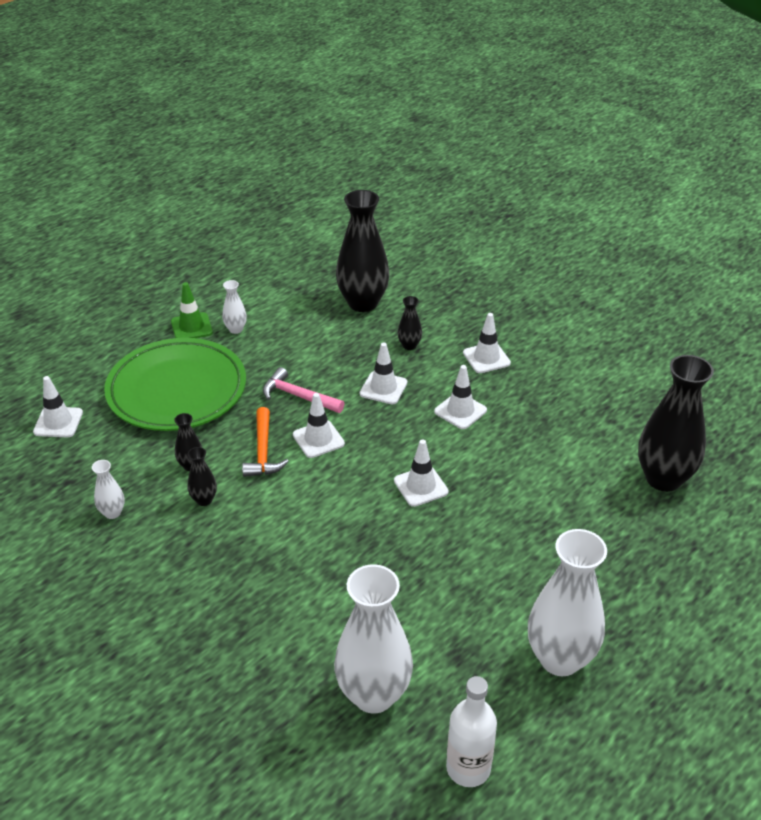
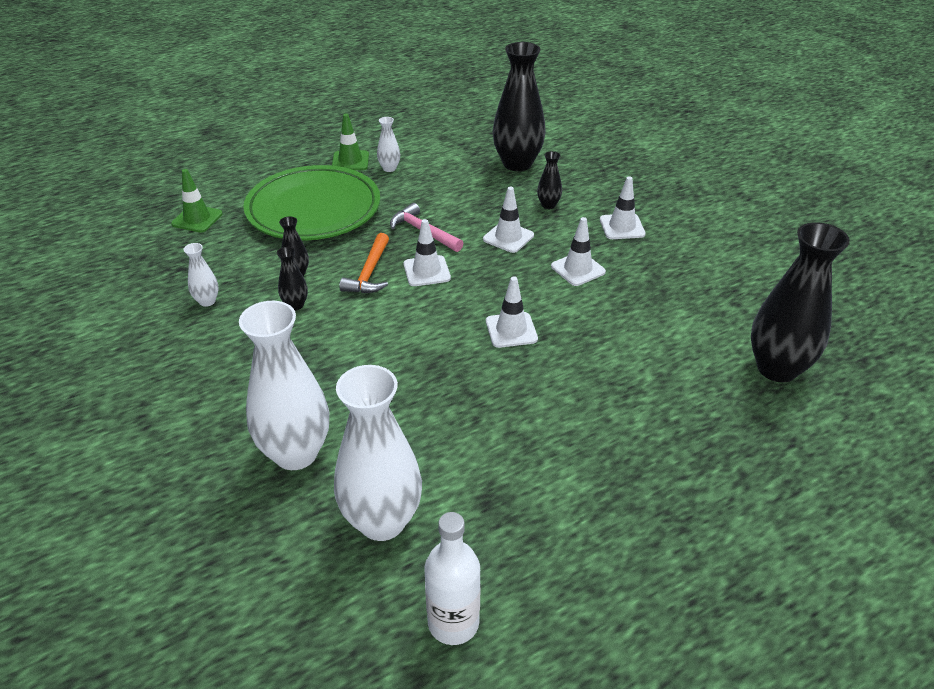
camera: 15 degrees right, 0 degrees up
white traffic cone [33,376,83,437] -> green traffic cone [171,169,223,232]
white vase [528,529,607,676] -> white vase moved to [239,301,329,470]

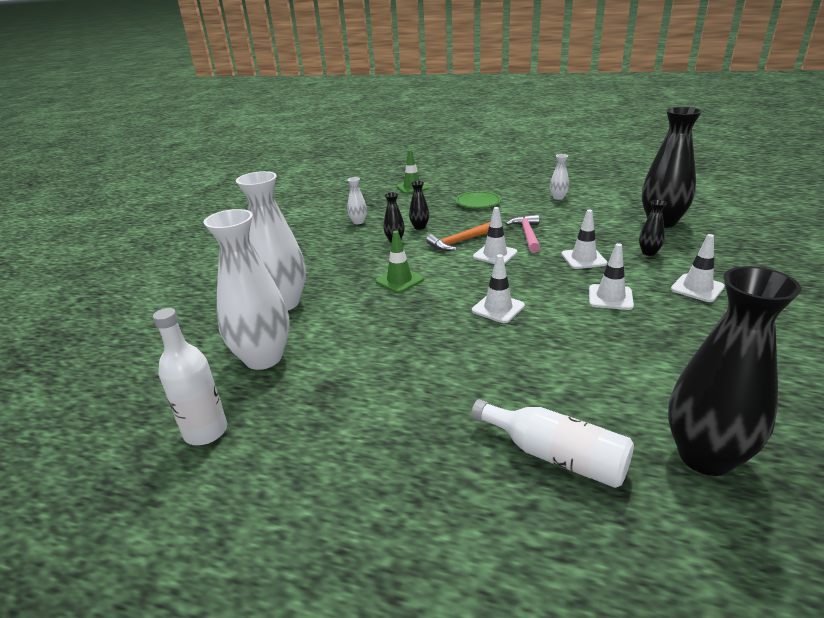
camera: 50 degrees right, 10 degrees down
green plate [243,165,380,240] -> green plate [456,191,501,208], size x0.45
green traffic cone [332,114,369,170] -> green traffic cone moved to [375,231,424,293]
none -> white bottle [471,399,634,488]

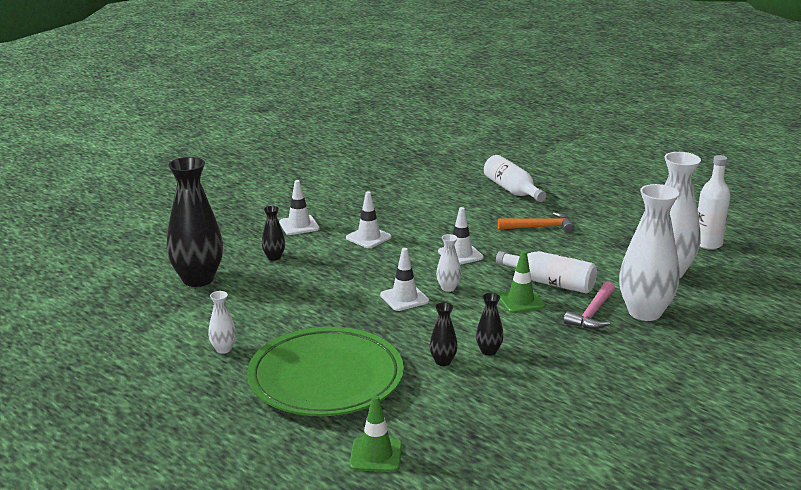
camera: 155 degrees left, 5 degrees down
white vase [347,177,367,224] -> white vase moved to [436,234,461,292]
orange hammer [426,222,490,251] -> orange hammer moved to [498,212,574,233]
green plate [456,191,501,208] -> green plate [247,327,404,416], size x2.23
pink hammer [506,215,540,253] -> pink hammer moved to [564,281,615,329]
white traffic cone [561,210,608,269] -> none
black vase [668,266,801,476] -> none
none -> white bottle [496,251,597,294]

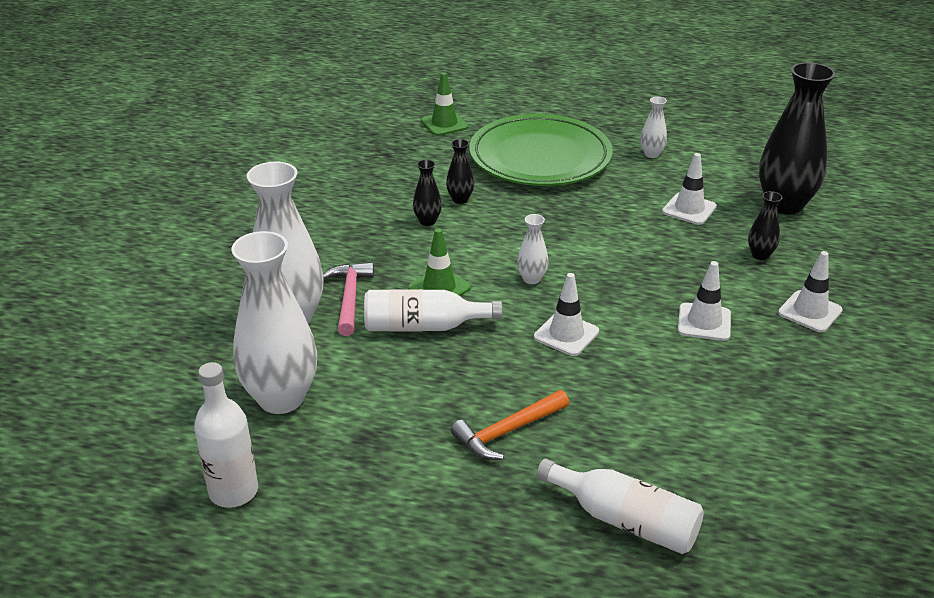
camera: 150 degrees right, 10 degrees up
white traffic cone [380,248,429,311] -> white traffic cone moved to [662,153,717,225]

